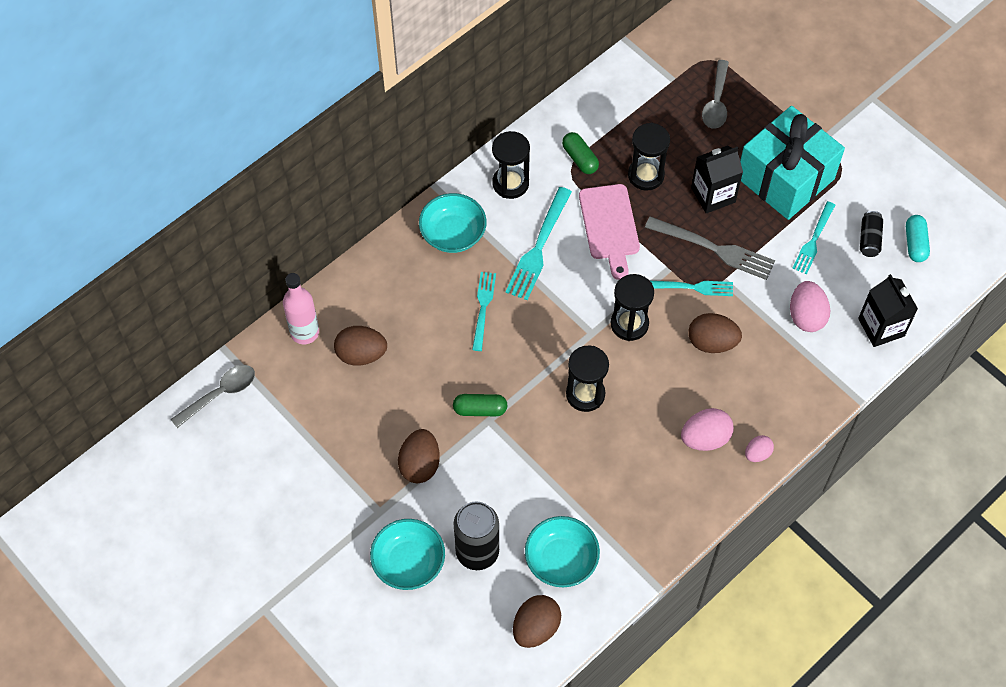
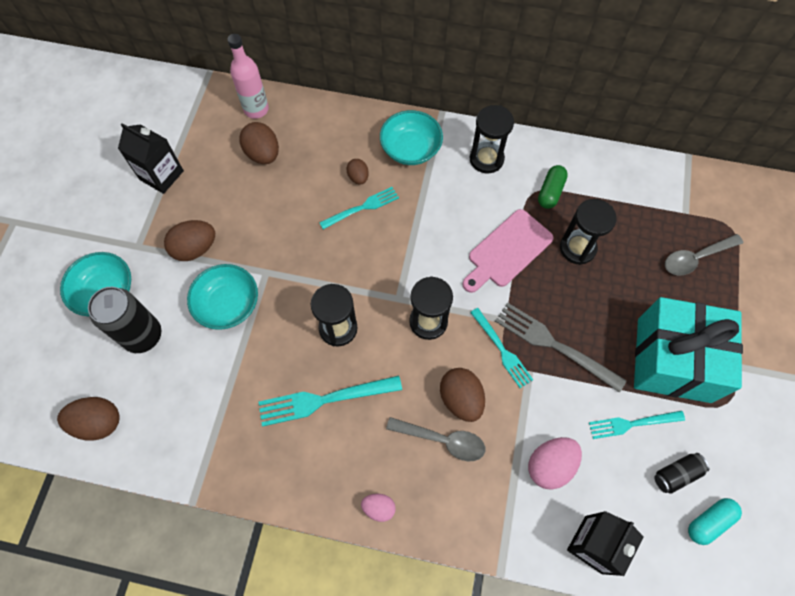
camera: 55 degrees right, 5 degrees up
grey spoon [171,365,255,428] -> grey spoon moved to [386,417,485,461]
green capsule [453,394,508,416] -> none
turquoise fork [506,187,572,300] -> turquoise fork moved to [259,376,402,427]
turquoise bowl [525,516,600,587] -> turquoise bowl moved to [187,264,258,330]
grey fork [645,216,775,280] -> grey fork turned 135 degrees clockwise [495,302,627,393]
pink egg [681,408,734,451] -> none
black carton [691,146,743,213] -> black carton moved to [118,123,184,194]
none -> brown egg [346,159,369,185]

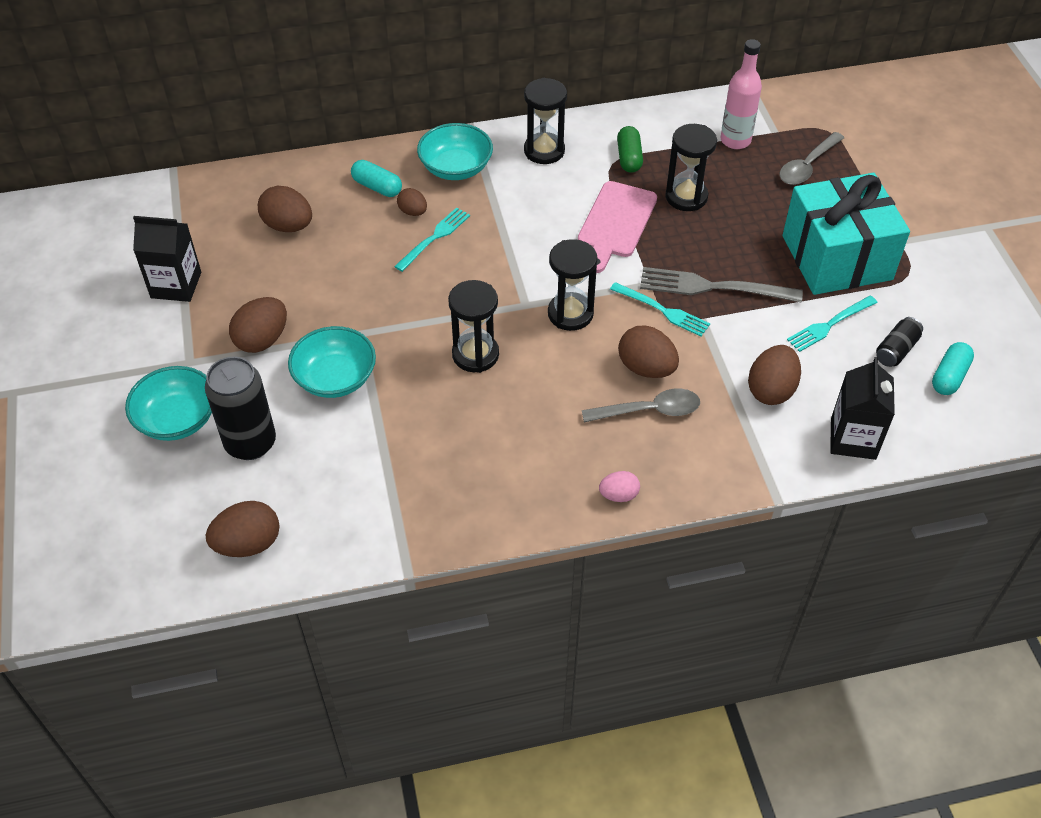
camera: 25 degrees left, 15 degrees down
pink bottle [227,34,269,119] -> pink bottle moved to [721,39,762,149]
turquoise fork [259,376,402,427] -> none
pink egg [528,437,582,490] -> brown egg [748,345,801,405]
none -> turquoise capsule [351,160,402,197]

